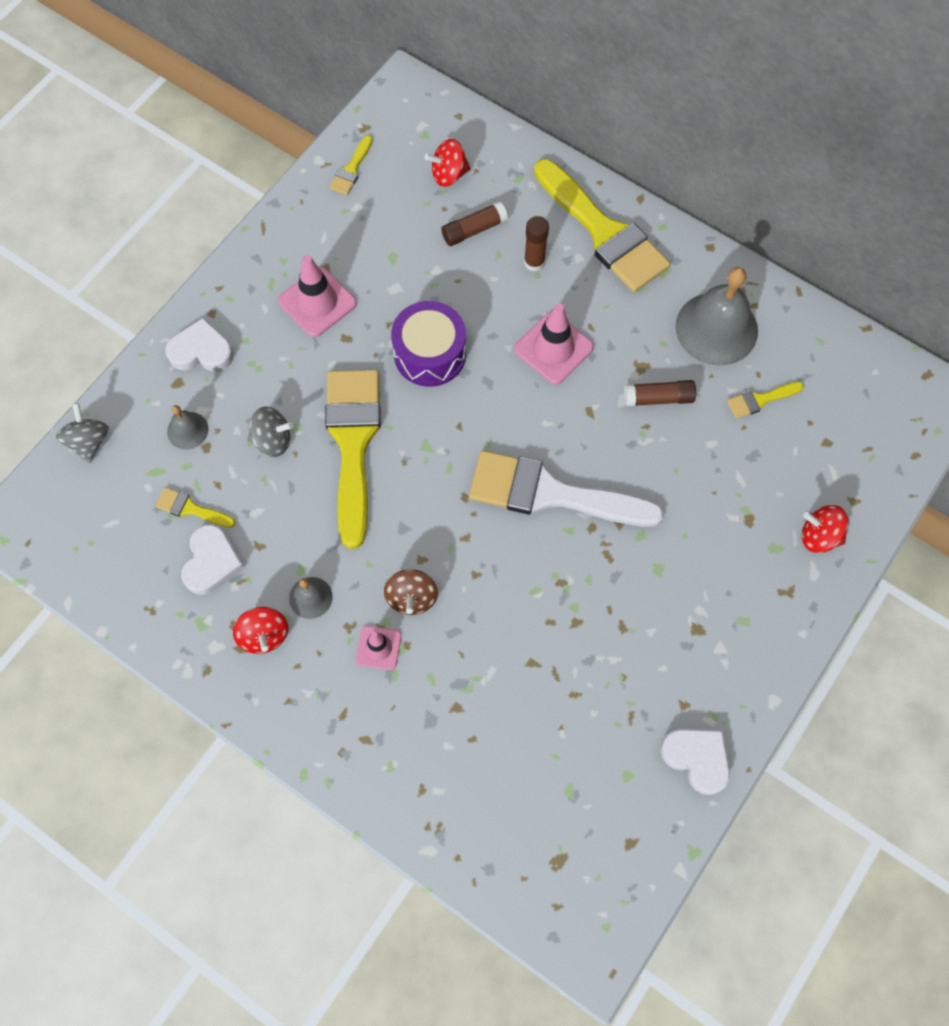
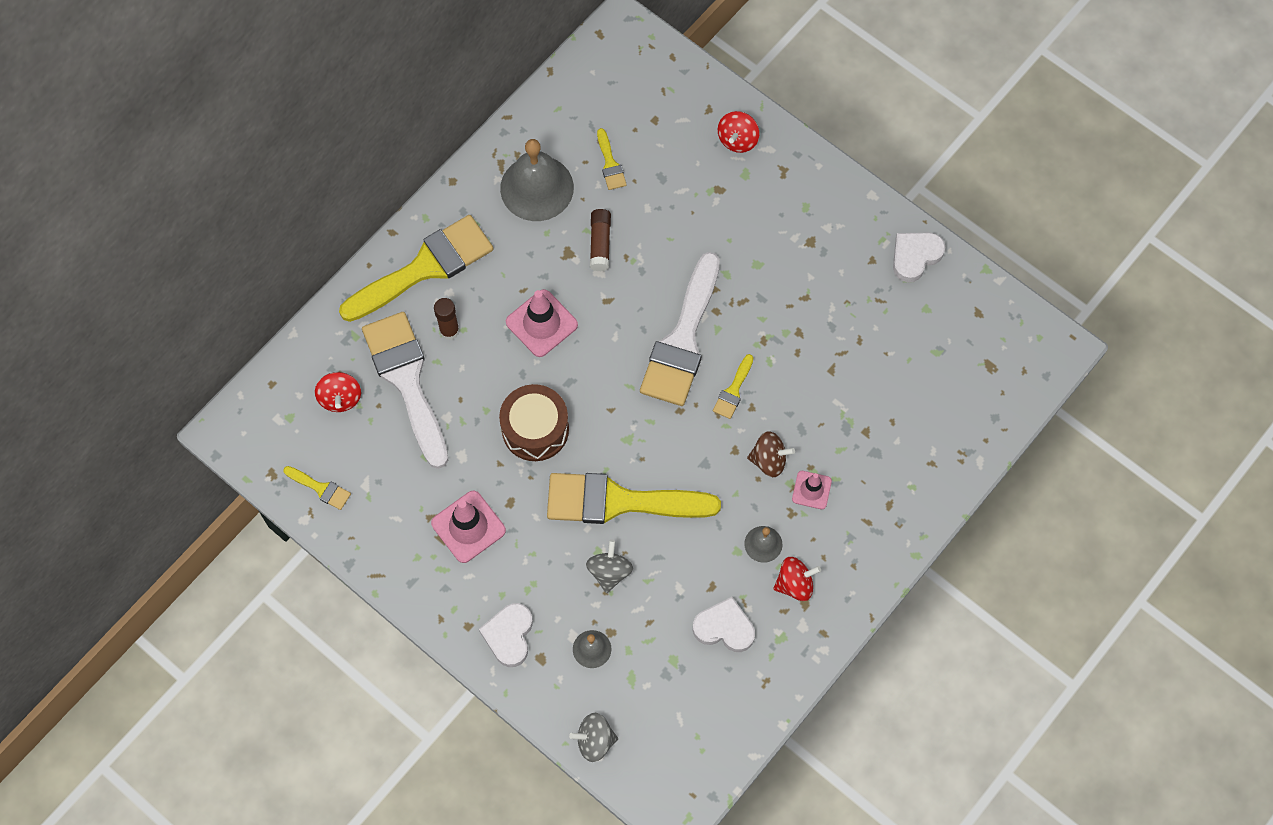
camera: 85 degrees left, 0 degrees up
yellow brush [155,487,235,528] -> yellow brush moved to [713,354,753,419]
purple drum [391,301,466,387] -> brown drum [499,384,569,461]
brown glue stick [441,201,508,246] -> white brush [362,312,448,469]

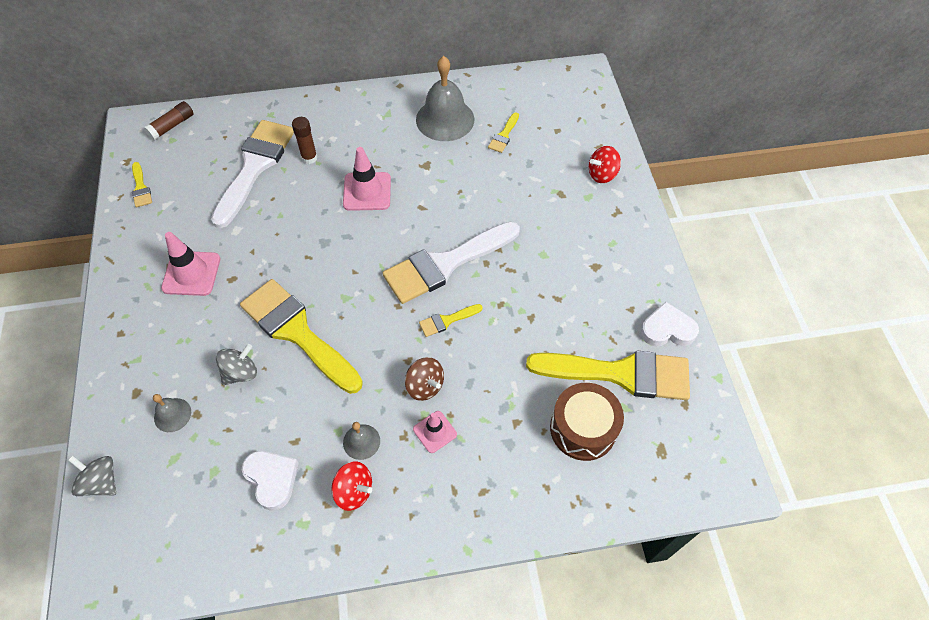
camera: 40 degrees right, 10 degrees down
red spinning top [315,372,361,412] -> none
yellow brush [339,215,493,322] -> yellow brush moved to [526,350,690,400]
white heart [479,603,533,667] -> none
brown drum [499,384,569,461] -> brown drum moved to [550,383,624,461]
brown glue stick [590,209,611,271] -> brown glue stick moved to [143,101,194,140]

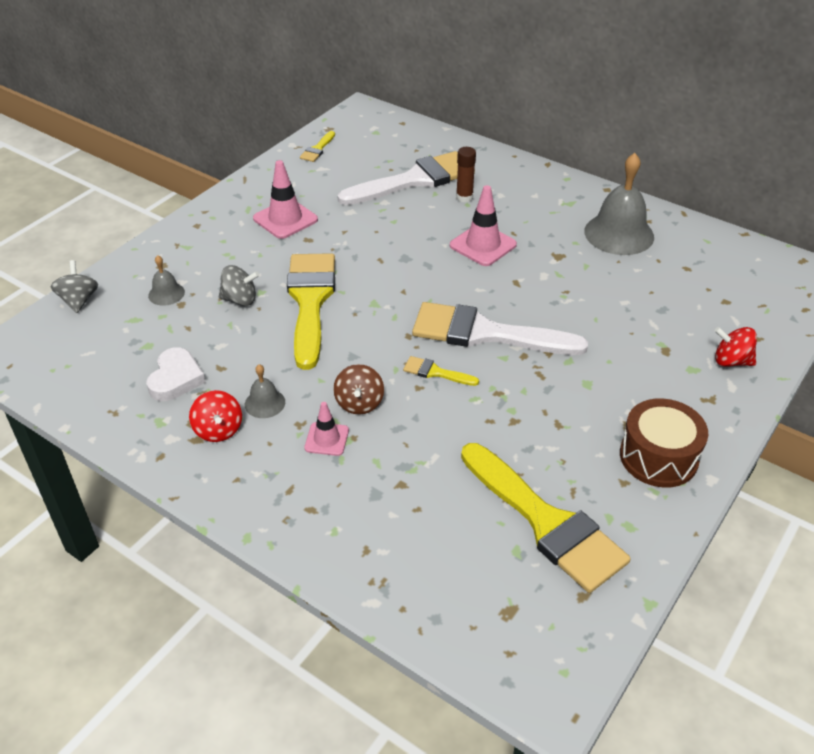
camera: 45 degrees right, 15 degrees down
brown glue stick [143,101,194,140] -> none
yellow brush [488,112,519,153] -> none
brown drum [550,383,624,461] -> brown drum moved to [620,398,708,488]
white heart [640,302,699,347] -> none

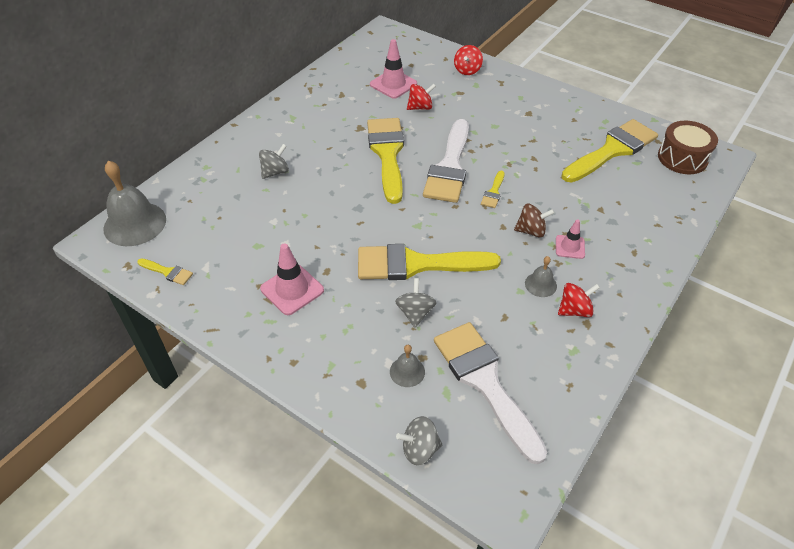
camera: 90 degrees left, 5 degrees up
white heart [146,347,206,401] -> none
white brush [337,151,475,205] -> white brush moved to [434,322,547,464]
pink traffic cone [450,185,517,266] -> pink traffic cone moved to [370,39,417,99]
brown glue stick [456,147,476,203] -> grey spinning top [259,144,289,179]
grey bell [584,153,654,255] -> grey bell moved to [103,161,166,246]
brown drum [620,398,708,488] -> brown drum moved to [658,121,718,174]
none -> yellow brush [367,118,404,204]
none -> red spinning top [407,84,436,110]

